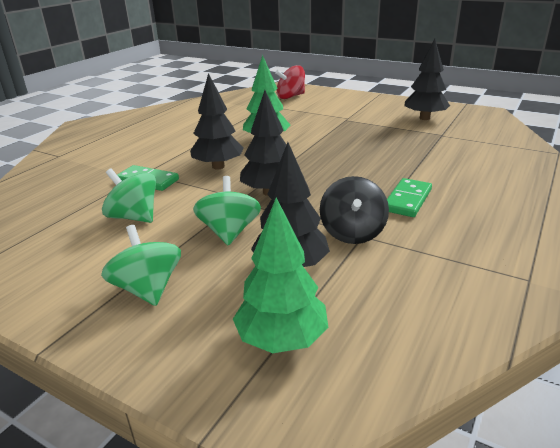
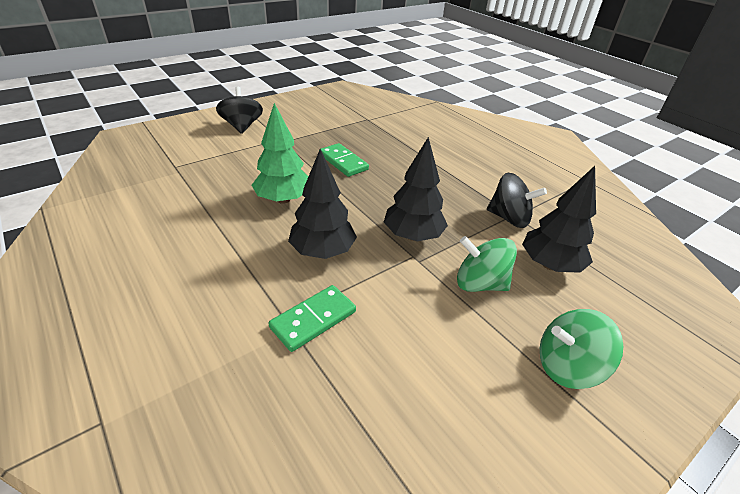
camera: 70 degrees left, 10 degrees up
green spinning top [102,168,156,223] -> none
green tree [233,198,328,353] -> none
red spinning top [275,65,305,99] -> none
green domino [387,178,432,217] -> green domino moved to [319,143,369,177]
black tree [405,39,450,120] -> none
none -> black spinning top [216,87,263,134]

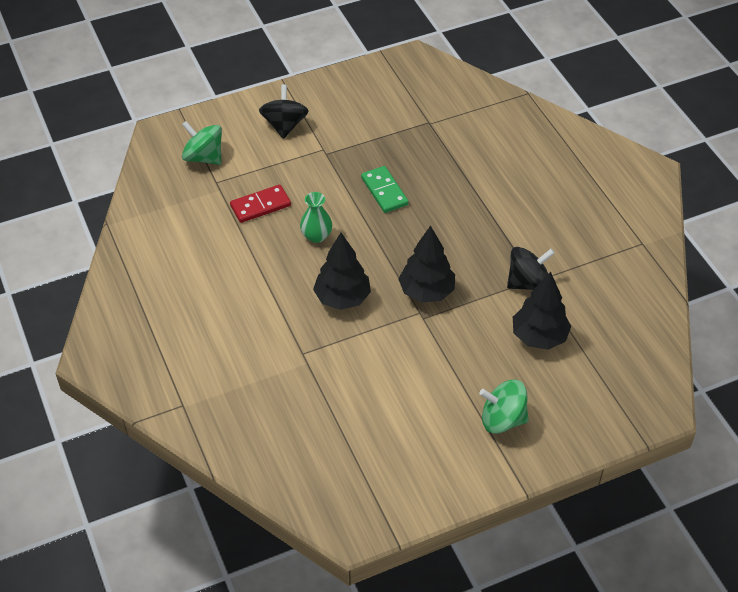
camera: 15 degrees right, 10 degrees up
green tree [252,103,308,204] -> green vase [300,192,332,243]
green domino [269,285,356,352] -> none
green spinning top [457,236,517,292] -> green spinning top moved to [182,121,222,165]
black spinning top [487,173,547,228] -> black spinning top turned 60 degrees counterclockwise [507,247,555,290]
none -> red domino [230,185,291,223]

